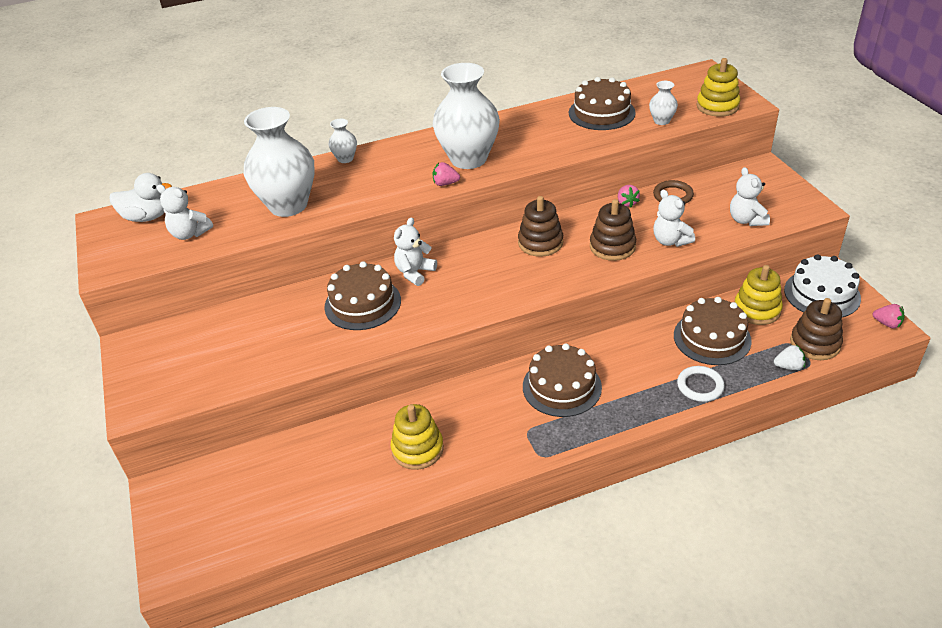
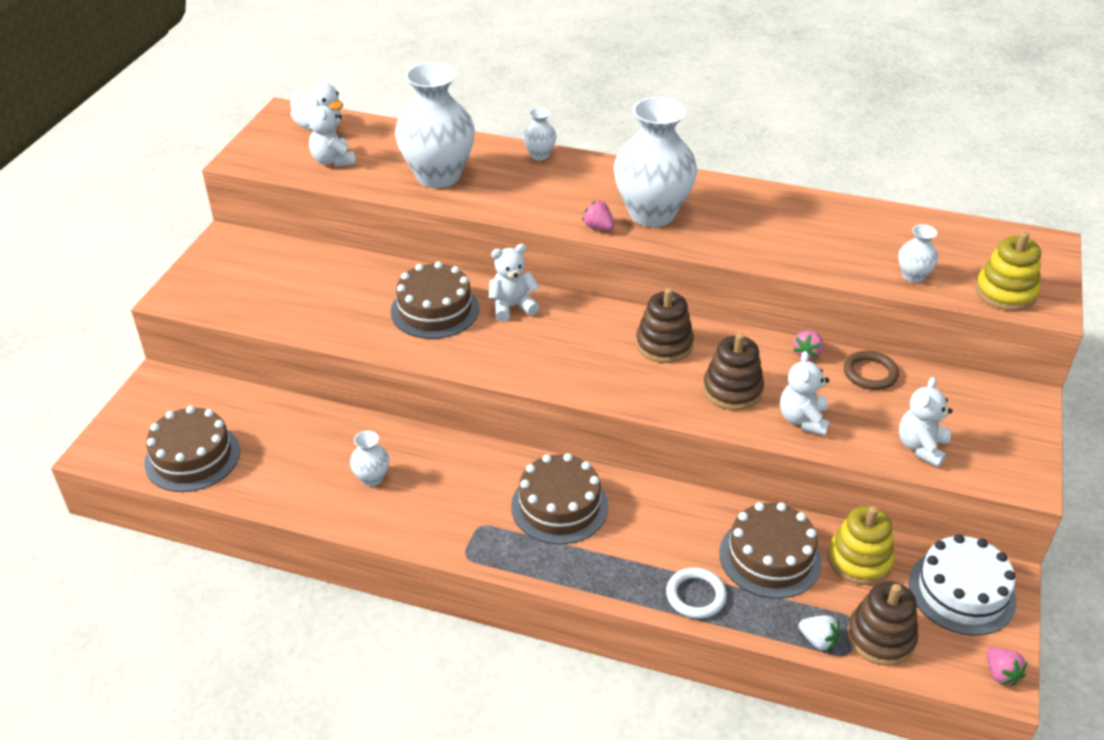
camera: 35 degrees right, 0 degrees up
yellow stacking toy [391,404,444,470] -> white vase [350,430,389,486]
brown cake [569,77,636,130] -> brown cake moved to [144,406,240,492]

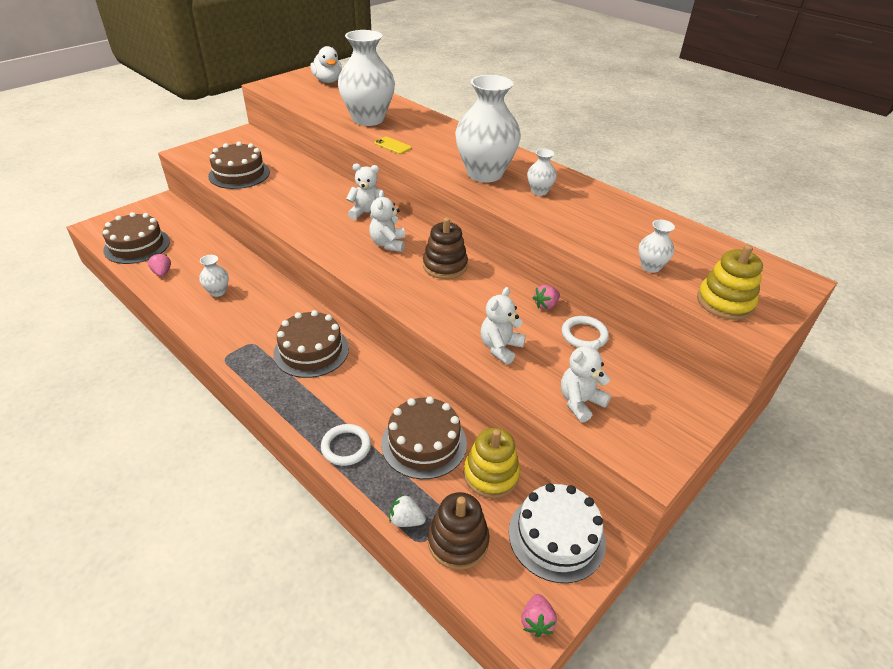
camera: 25 degrees right, 0 degrees up
white teddy bear [308,98,356,167] -> white teddy bear moved to [369,190,405,252]
brown cake [391,261,479,339] -> brown cake moved to [208,142,270,189]
white vase [523,107,557,161] -> white vase moved to [527,149,557,196]
pink strawberry [582,201,615,231] -> pink strawberry moved to [148,253,171,277]
brown stacking toy [703,333,764,410] -> none
white strawberry [799,615,840,651] -> white strawberry turned 135 degrees clockwise [389,494,426,527]
brown ring [844,351,899,390] -> white ring [562,316,609,348]
none -> yellow phone [374,137,412,154]

